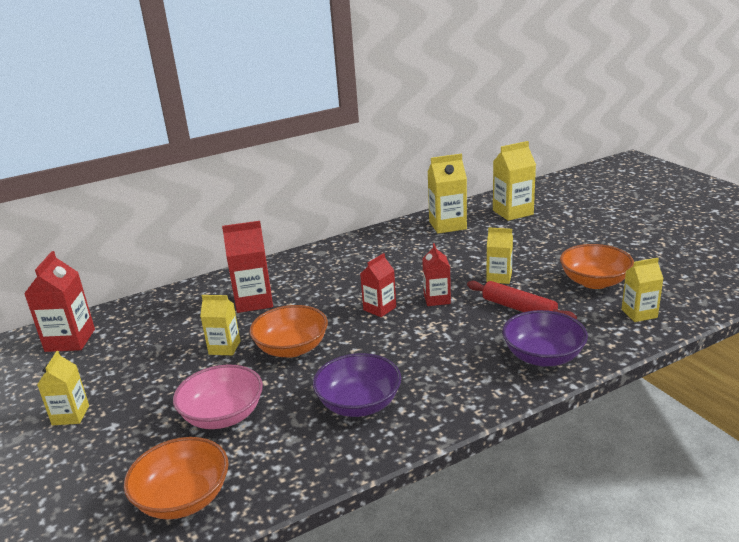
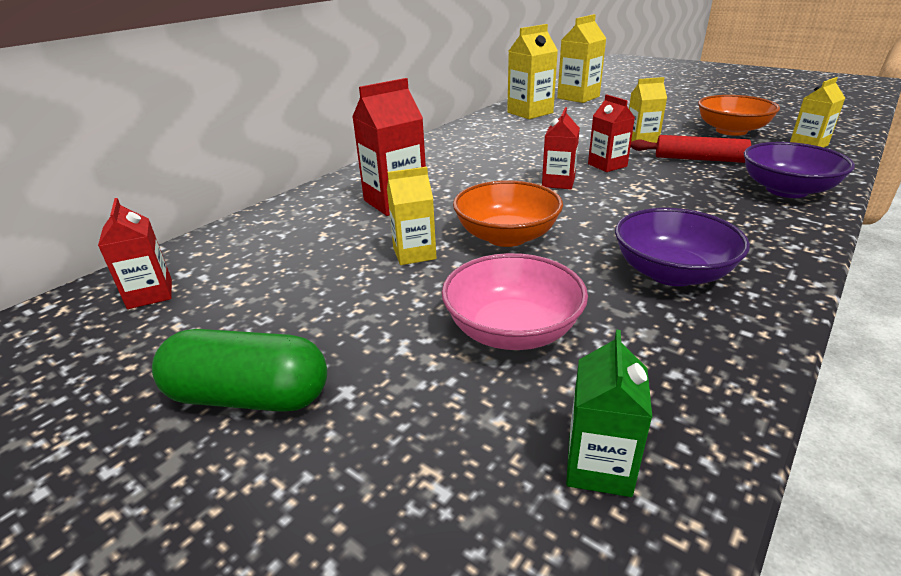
camera: 25 degrees left, 5 degrees up
red carton [24,251,95,352] -> red carton [98,198,172,309], size x0.64
yellow carton [37,351,89,425] -> green capsule [152,329,327,412]
orange bowl [124,437,229,519] -> green carton [566,330,652,497]

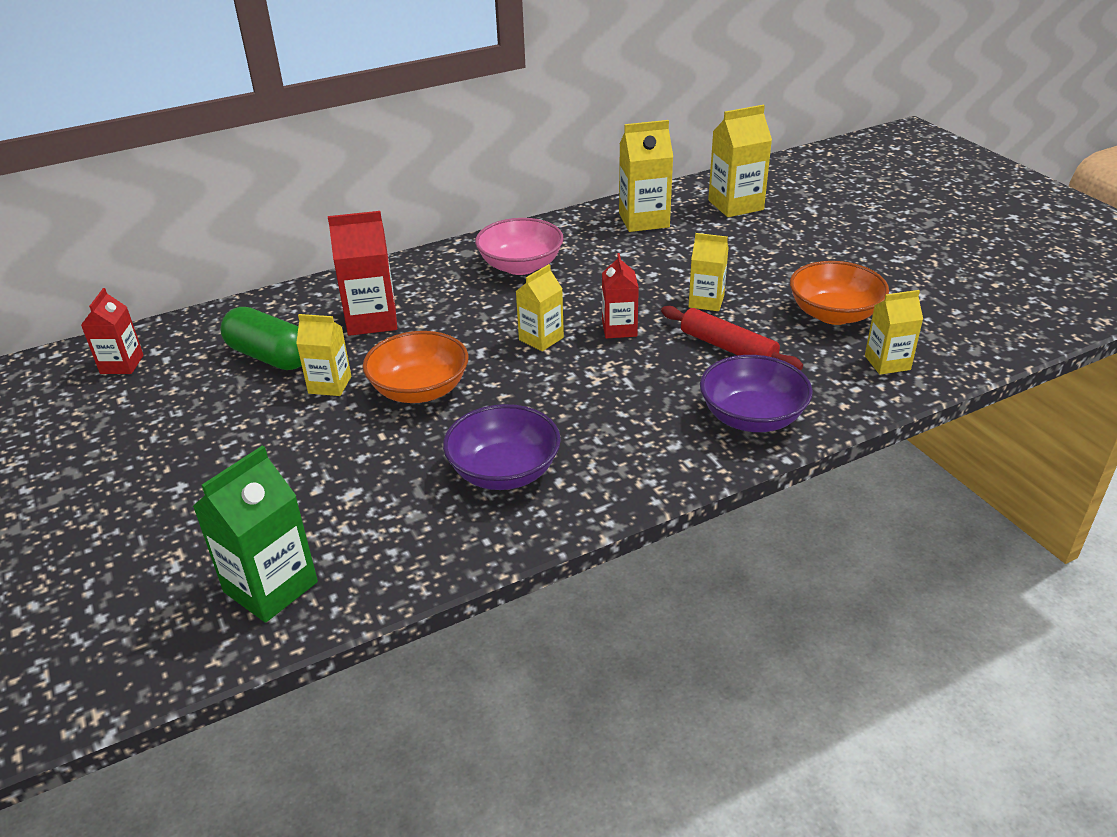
camera: 25 degrees right, 5 degrees up
green capsule [152,329,327,412] -> green capsule moved to [220,307,302,370]
pink bowl [442,253,588,350] -> pink bowl moved to [475,218,564,275]
red carton [542,107,580,189] -> yellow carton [516,264,564,351]
green carton [566,330,652,497] -> green carton [193,446,318,623], size x1.55

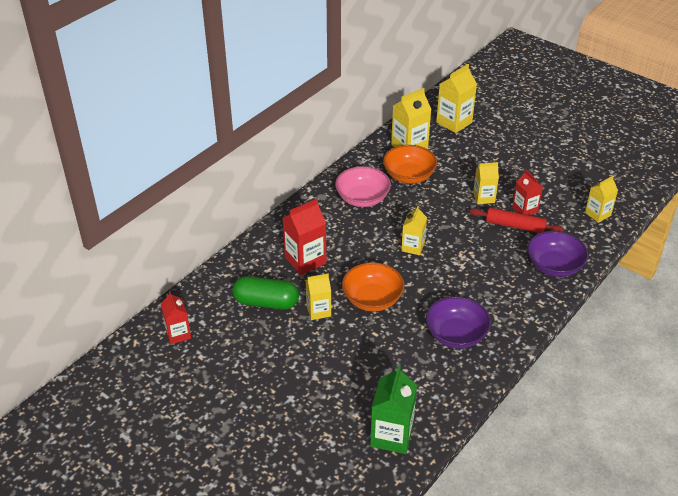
camera: 25 degrees left, 5 degrees up
red carton [602,253,639,338] -> red carton moved to [512,170,543,215]
orange bowl [790,261,889,325] -> orange bowl moved to [383,145,437,184]

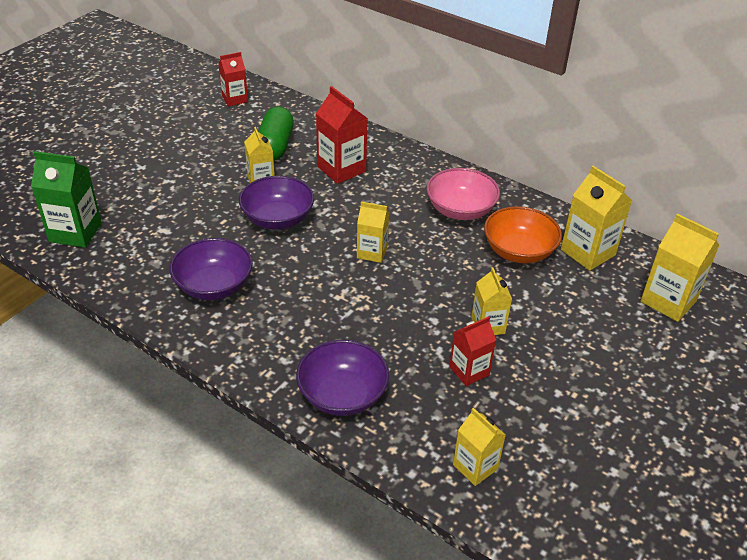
camera: 85 degrees right, 0 degrees up
orange bowl [342,262,405,312] -> purple bowl [239,176,314,230]
red rolling pin [470,207,564,233] -> none

